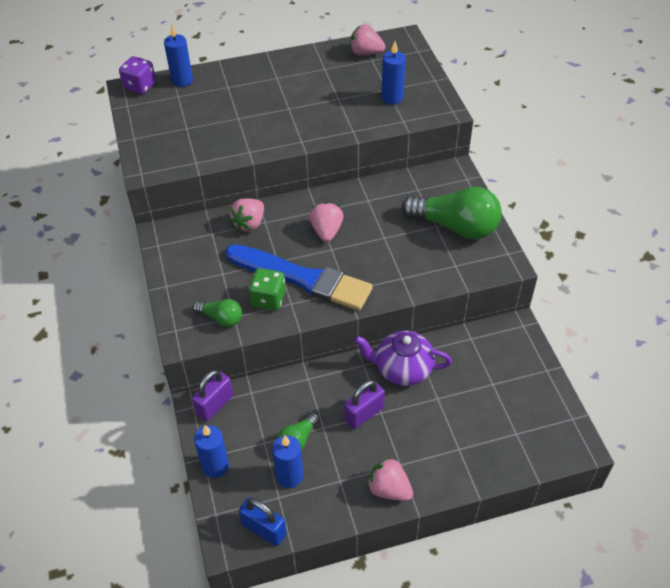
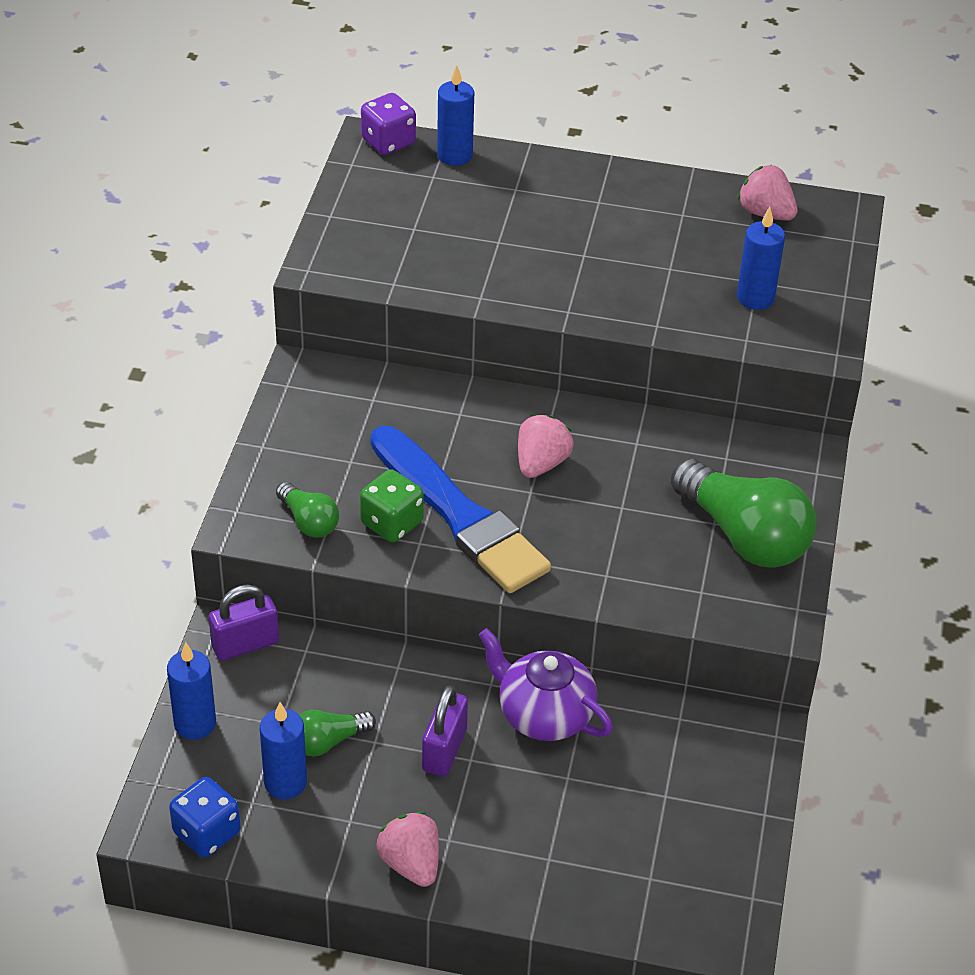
camera: 25 degrees right, 5 degrees down
pink strawberry [230,198,264,232] -> none
blue padlock [239,498,287,546] -> blue dice [169,777,241,857]
purple padlock [344,380,385,429] -> purple padlock turned 60 degrees counterclockwise [422,685,468,777]

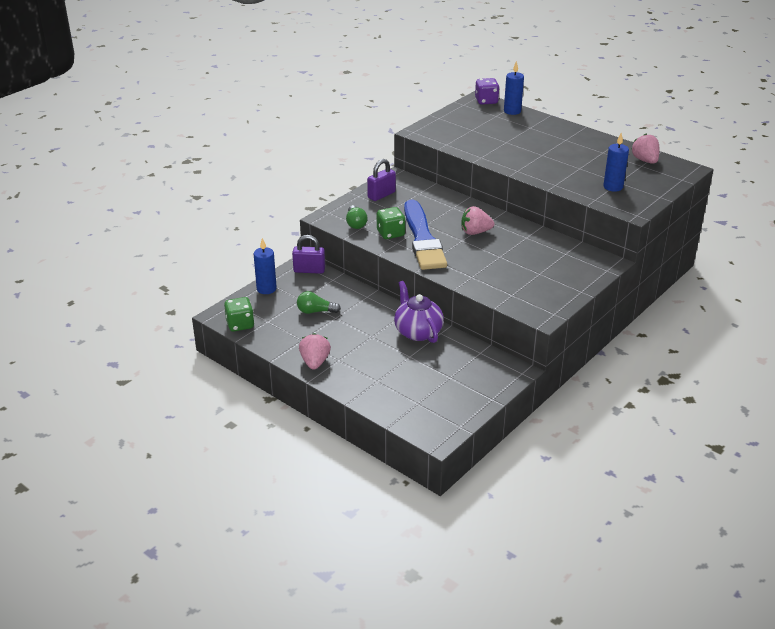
camera: 30 degrees right, 10 degrees down
blue dice [169,777,241,857] -> green dice [224,297,254,332]
blue candle [260,702,307,799] -> none
purple padlock [422,685,468,777] -> purple padlock moved to [367,159,396,201]
pink strawberry [518,415,574,478] -> pink strawberry turned 150 degrees counterclockwise [462,206,494,235]
green light bulb [671,459,816,568] -> none

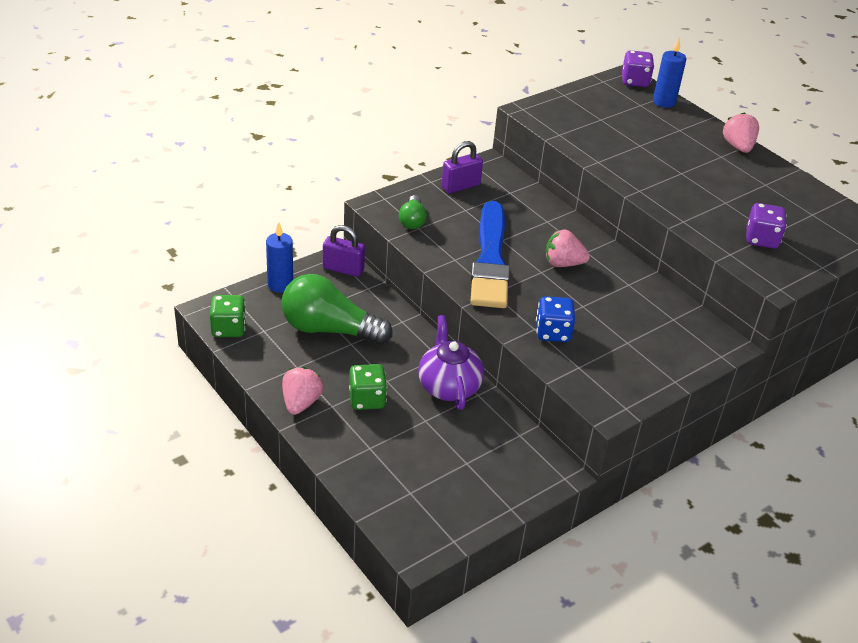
camera: 10 degrees right, 5 degrees up
green light bulb [297,291,341,314] -> green light bulb [282,274,392,345], size x2.00
green dice [377,207,405,239] -> green dice moved to [349,364,387,410]
blue candle [603,133,629,192] -> purple dice [746,203,787,249]
pink strawberry [631,134,659,164] -> pink strawberry moved to [723,112,759,153]
none -> blue dice [536,296,575,342]

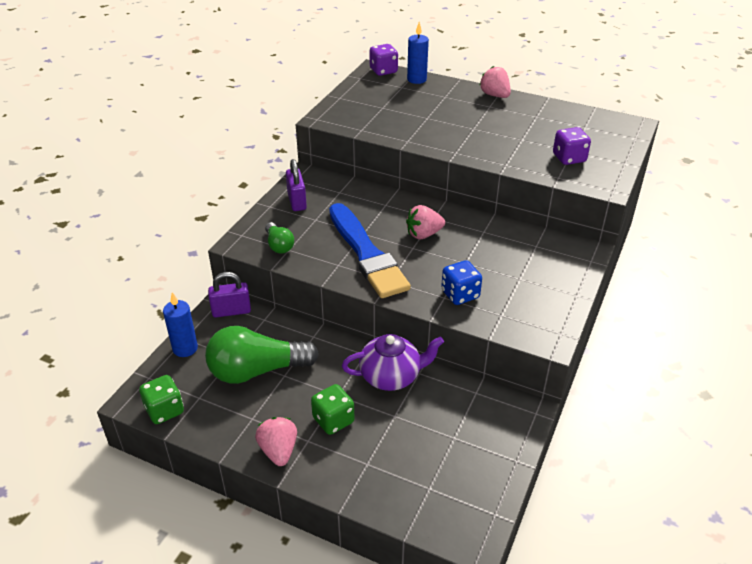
camera: 25 degrees left, 0 degrees up
purple teapot [418,315,484,410] -> purple teapot turned 120 degrees clockwise [342,334,444,391]
purple padlock [441,141,483,193] -> purple padlock turned 45 degrees counterclockwise [286,159,307,211]

